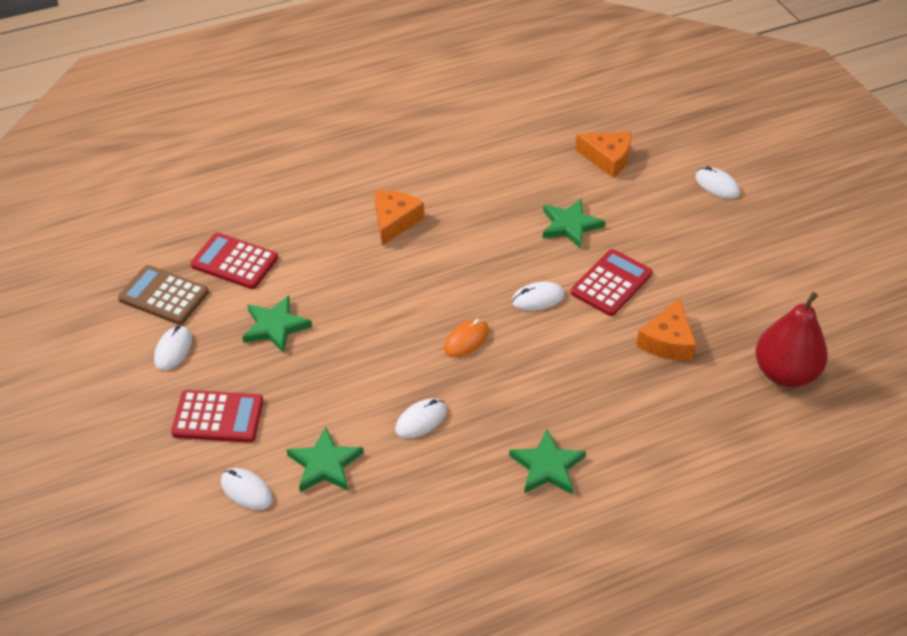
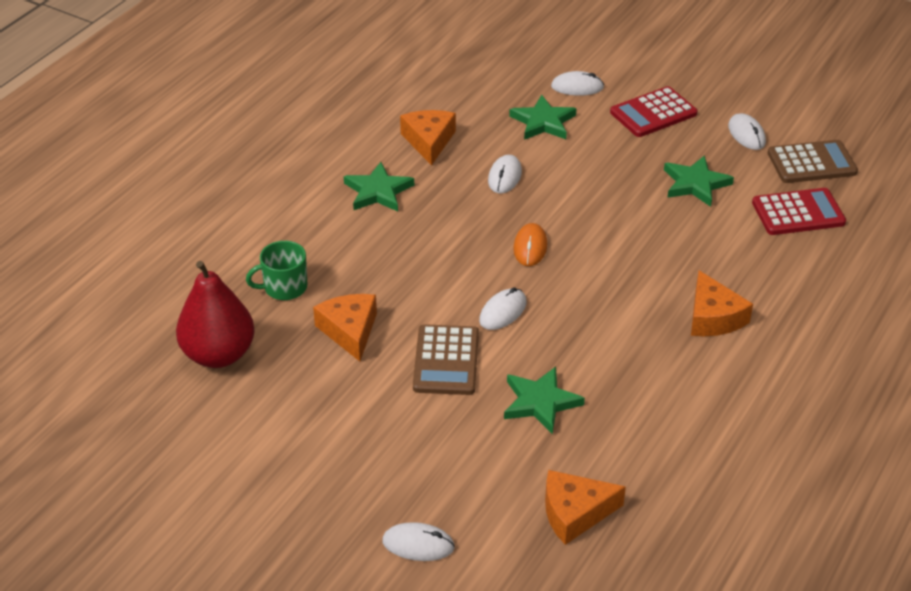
camera: 145 degrees right, 5 degrees down
red calculator [571,249,653,316] -> brown calculator [413,324,479,395]
none -> green mug [246,241,307,300]
none -> orange cheese [400,110,456,165]

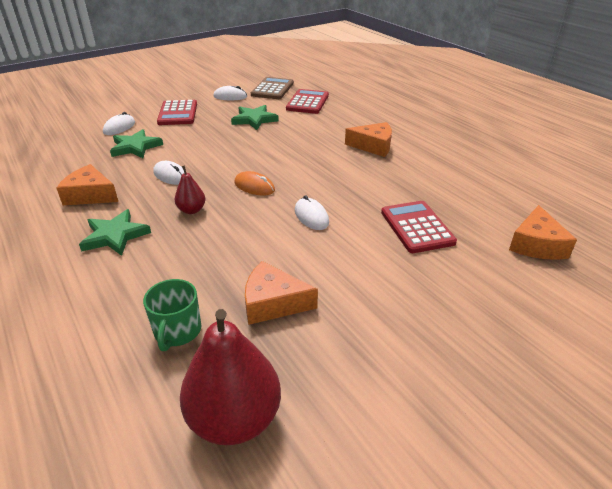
camera: 65 degrees left, 5 degrees down
white mouse [382,522,455,561] -> none
brown calculator [413,324,479,395] -> none
green star [504,367,585,434] -> red calculator [381,201,457,253]
none -> red pear [174,165,206,214]

